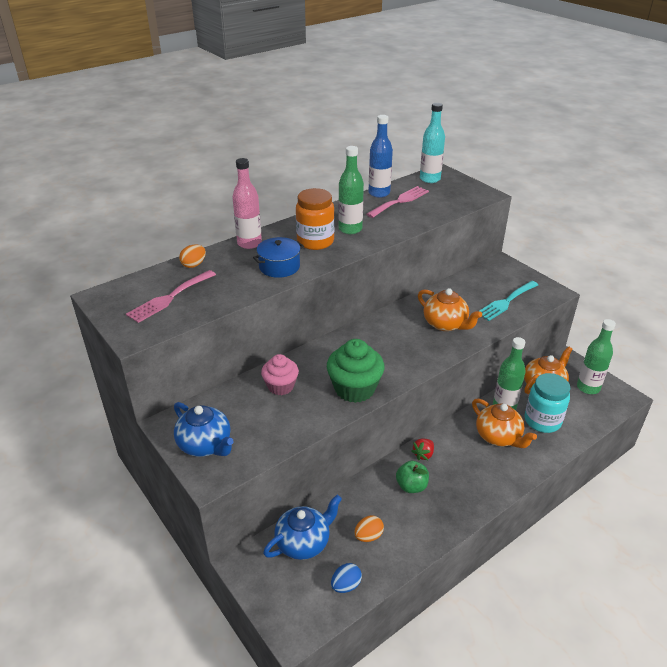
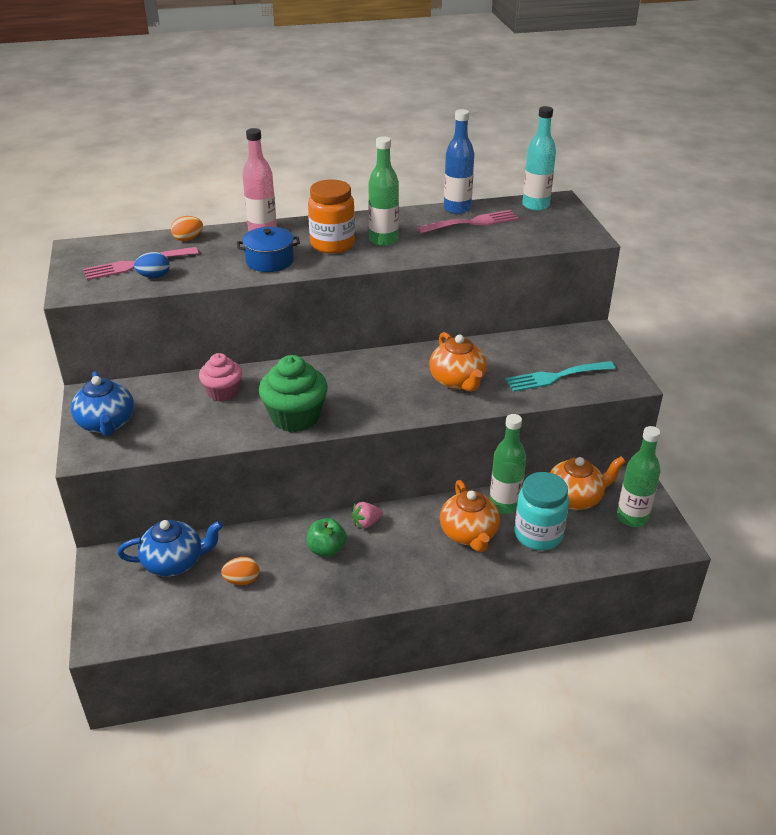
camera: 25 degrees right, 0 degrees up
blue egg [331,563,362,593] -> blue egg moved to [134,252,170,278]
red strawberry [411,439,434,460] -> pink strawberry [352,502,383,529]

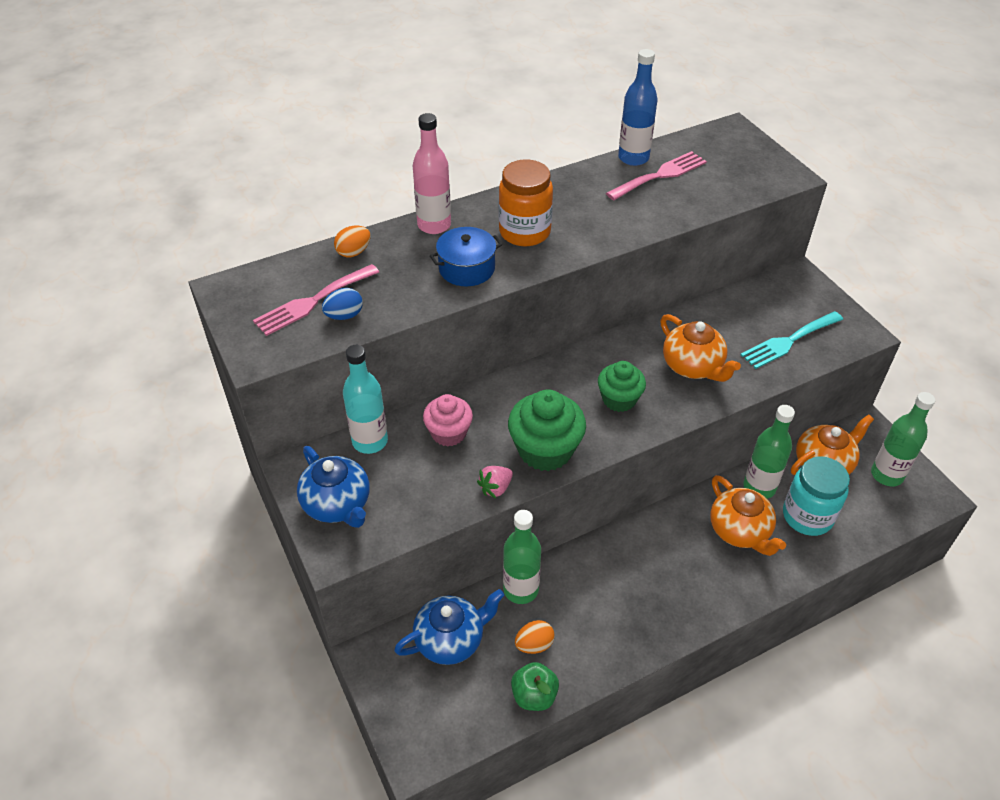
camera: 15 degrees left, 10 degrees up
green apple [307,518,347,557] -> green apple moved to [511,662,559,711]
pink strawberry [352,502,383,529] -> pink strawberry moved to [477,466,513,498]
green bottle [368,136,399,246] -> green bottle moved to [503,510,541,604]
turquoise bottle [522,106,556,211] -> turquoise bottle moved to [343,345,388,454]
none -> green cupcake [598,361,646,412]

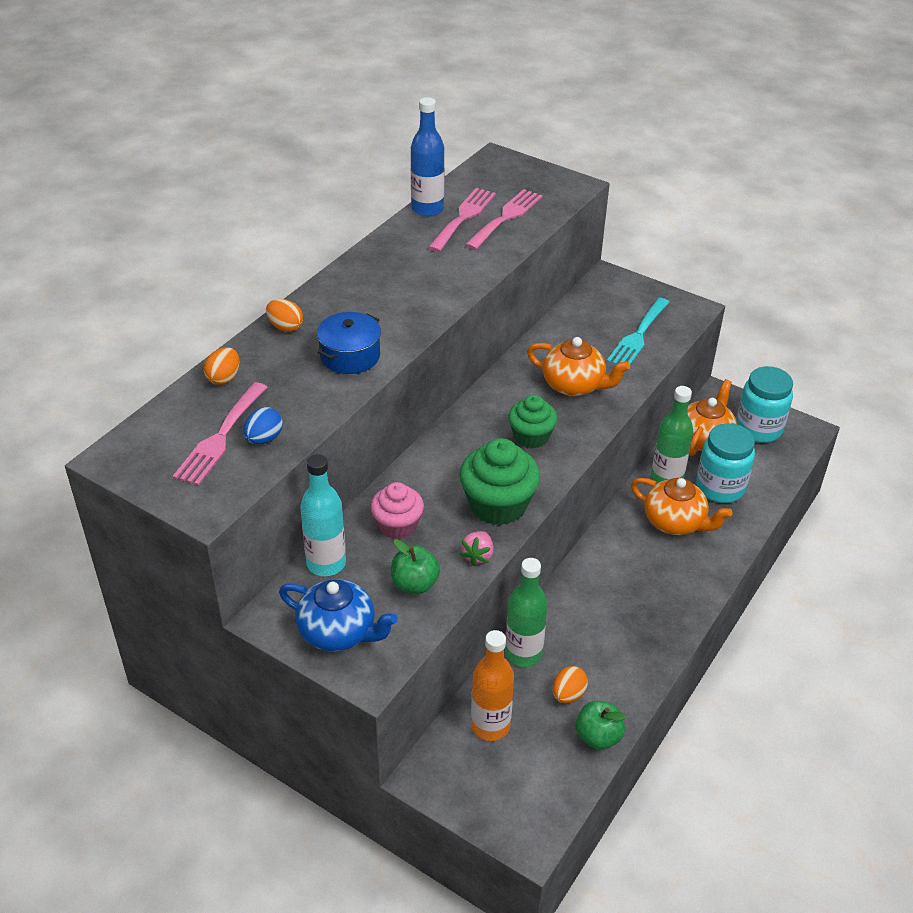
camera: 30 degrees left, 5 degrees down
blue teapot [394,589,504,665] -> orange bottle [471,630,514,741]
pink bottle [413,113,451,234] -> orange egg [266,299,303,332]
orange jar [499,159,553,247] -> none
green bottle [871,392,935,486] -> turquoise jar [736,366,793,443]
none -> green apple [391,539,440,594]
none -> pink fork [465,189,543,250]

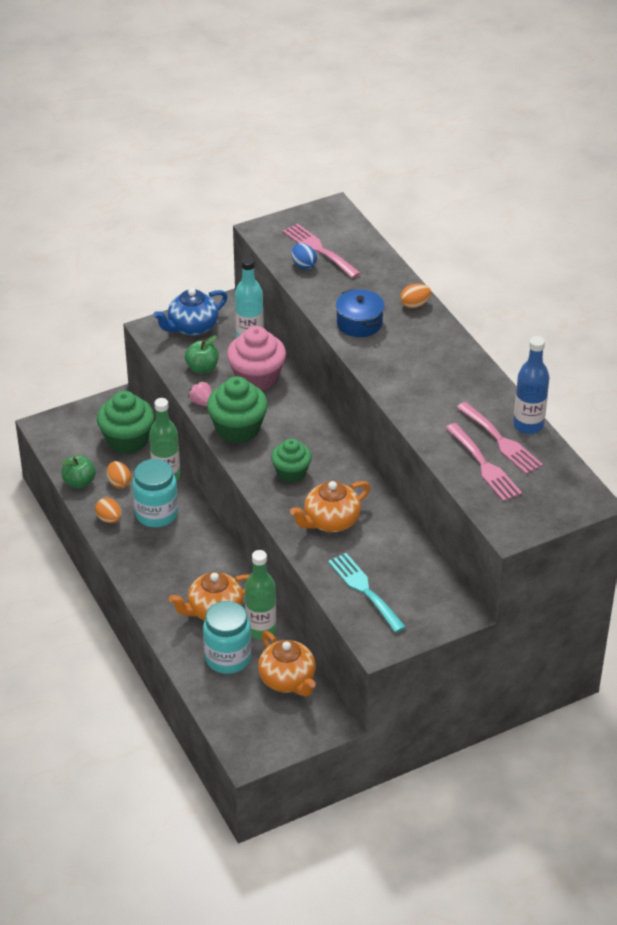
camera: 120 degrees right, 0 degrees up
orange egg [204,347,239,385] -> orange egg moved to [95,498,121,523]
pink cupcake [371,482,424,539] -> pink cupcake [227,326,286,391], size x1.53
orange bottle [471,630,514,741] -> green cupcake [97,391,154,454]
turquoise jar [736,366,793,443] -> turquoise jar moved to [132,459,178,527]

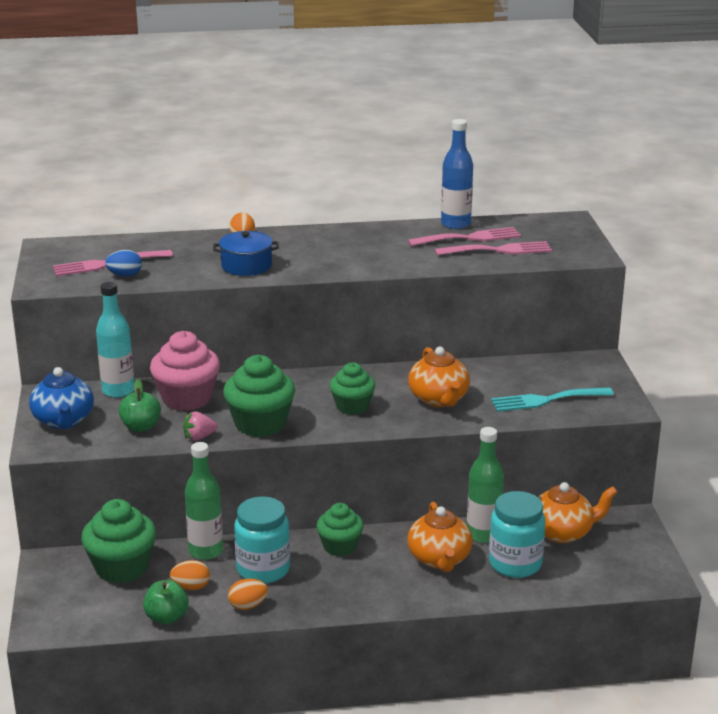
camera: 70 degrees left, 15 degrees down
none -> green cupcake [316,503,364,556]

